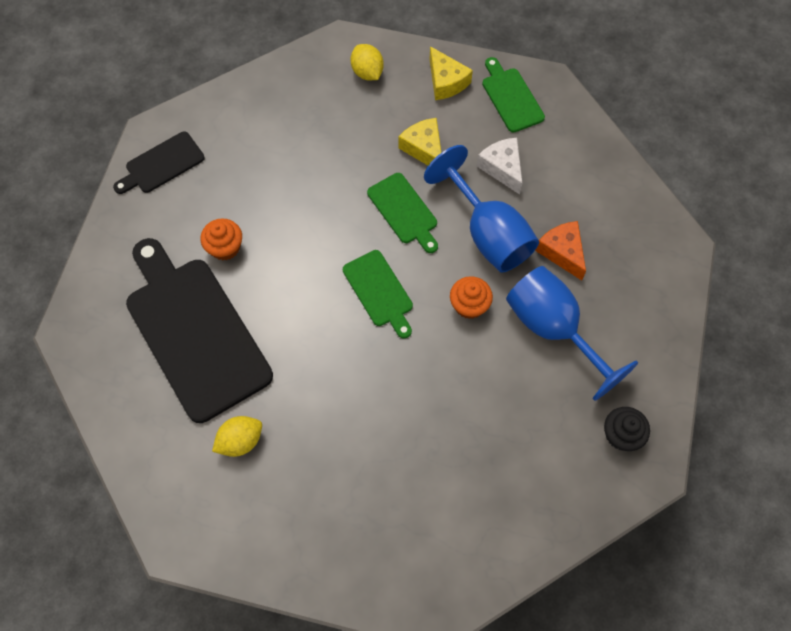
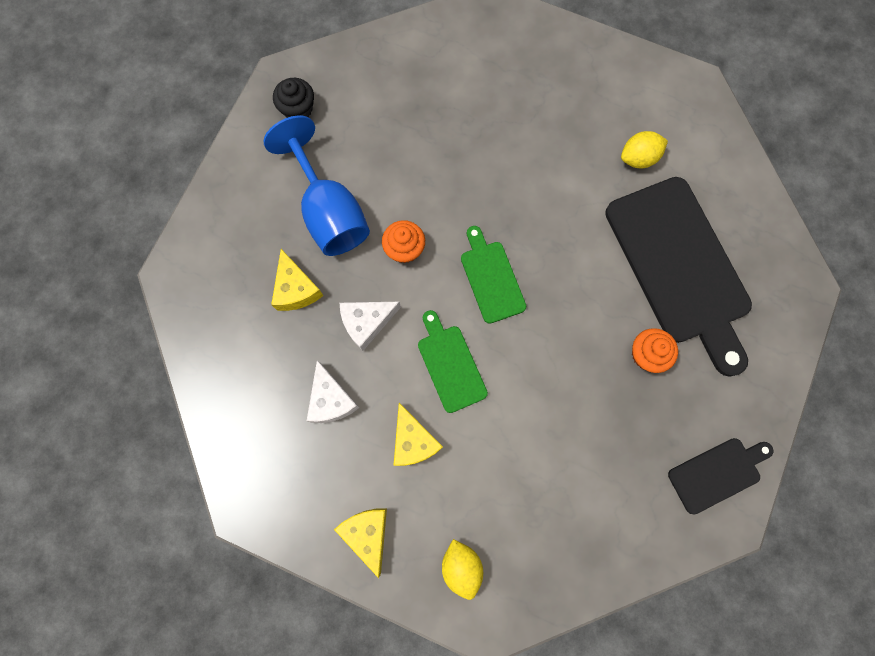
camera: 170 degrees left, 10 degrees up
blue goblet [424,145,539,272] -> white cheese [340,302,401,351]
green cutting board [482,57,545,133] -> none
orange cheese [535,221,586,280] -> yellow cheese [271,249,323,311]

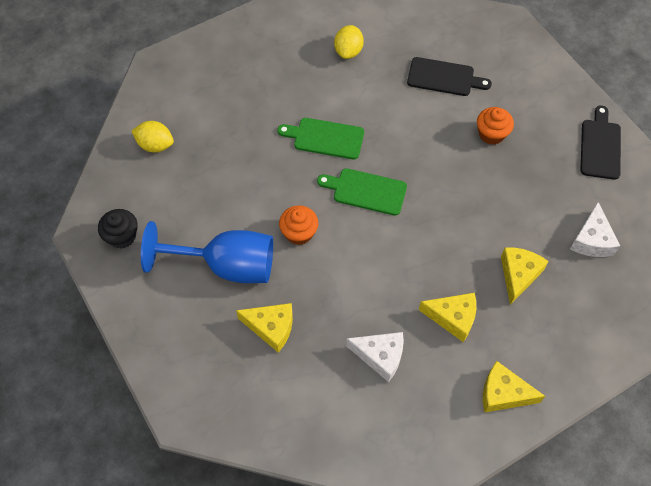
camera: 55 degrees left, 15 degrees down
white cheese [340,302,401,351] -> white cheese moved to [570,202,620,257]
green cutting board [418,310,488,413] -> green cutting board moved to [277,118,364,159]
yellow lemon [442,539,483,600] -> yellow lemon moved to [132,121,174,153]
black cutting board [605,177,752,377] -> black cutting board [407,57,492,96], size x0.49
none -> yellow cheese [501,247,549,305]

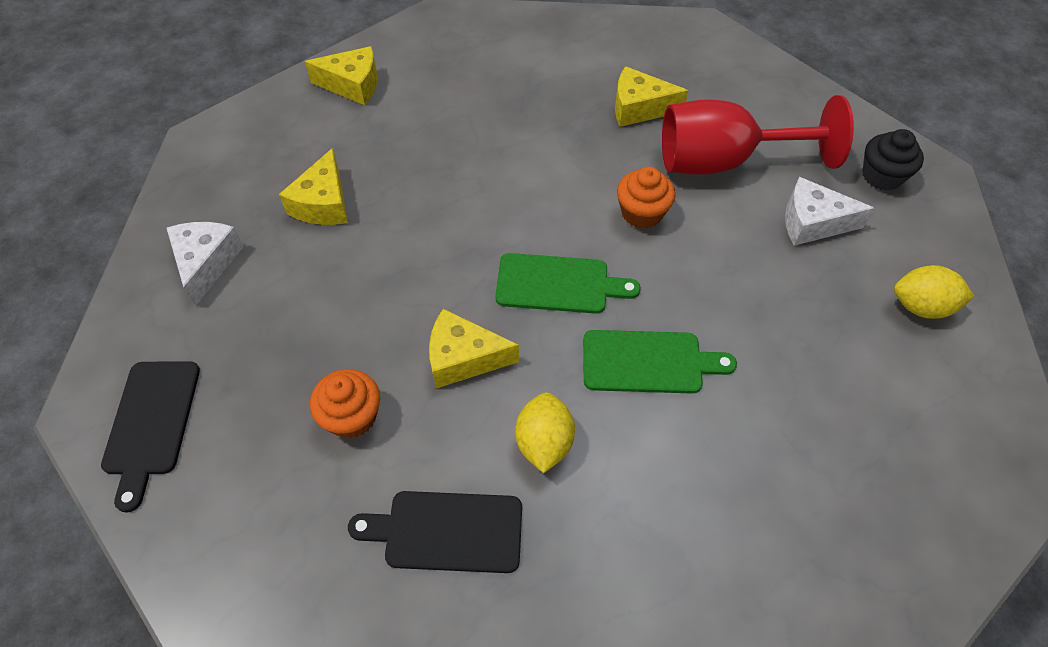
camera: 170 degrees right, 5 degrees down
blue goblet [141,221,273,283] -> red goblet [662,95,854,175]
yellow lemon [334,25,364,59] -> yellow lemon moved to [515,392,575,473]
white cheese [346,332,404,382] -> white cheese moved to [785,177,875,246]
yellow cheese [419,293,476,342] -> yellow cheese moved to [429,309,519,388]

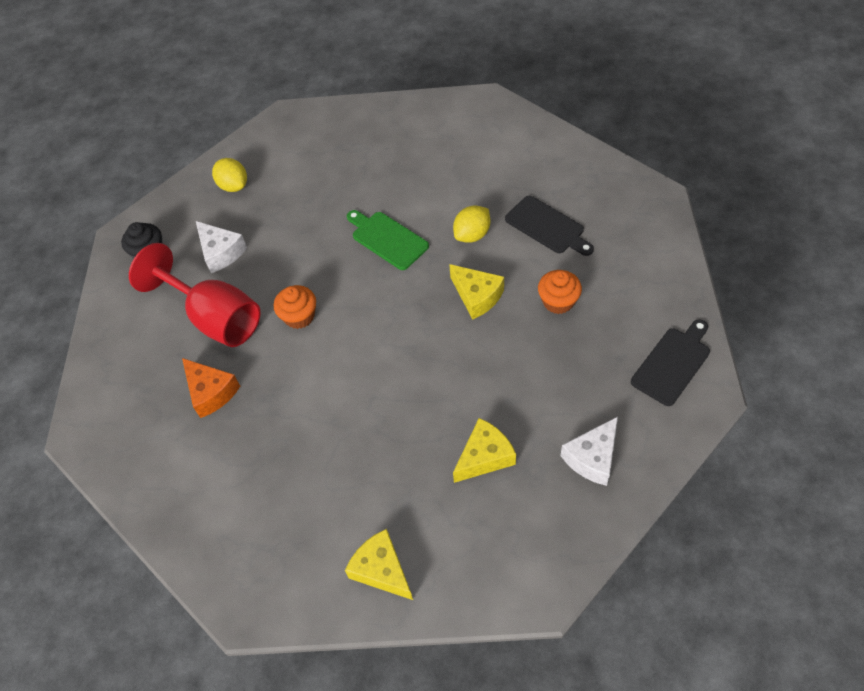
camera: 135 degrees left, 0 degrees up
green cutting board [495,253,641,314] -> none
yellow cheese [615,66,689,127] -> orange cheese [182,358,240,418]

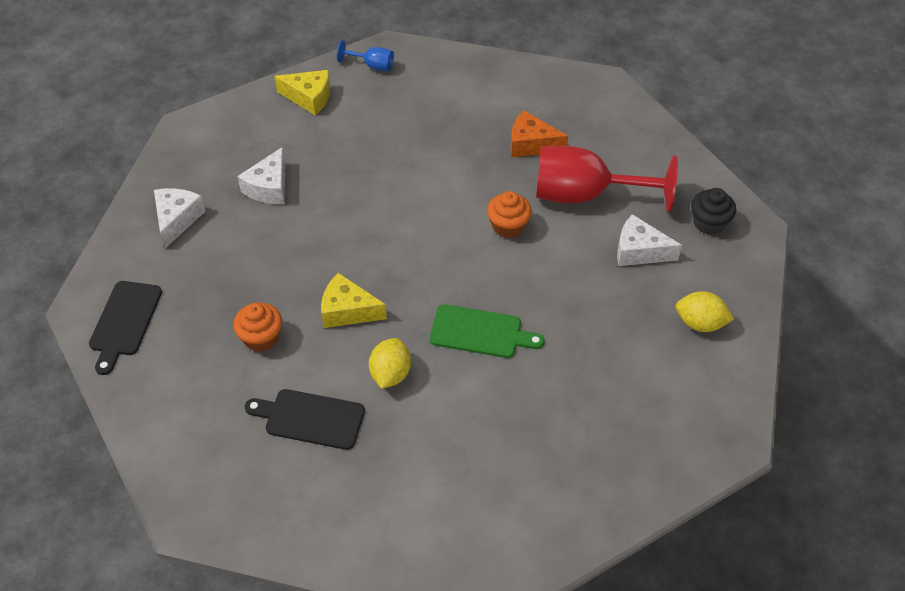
camera: 145 degrees right, 5 degrees down
yellow cheese [453,418,516,483] -> white cheese [237,147,285,204]
none -> blue goblet [337,40,394,71]

